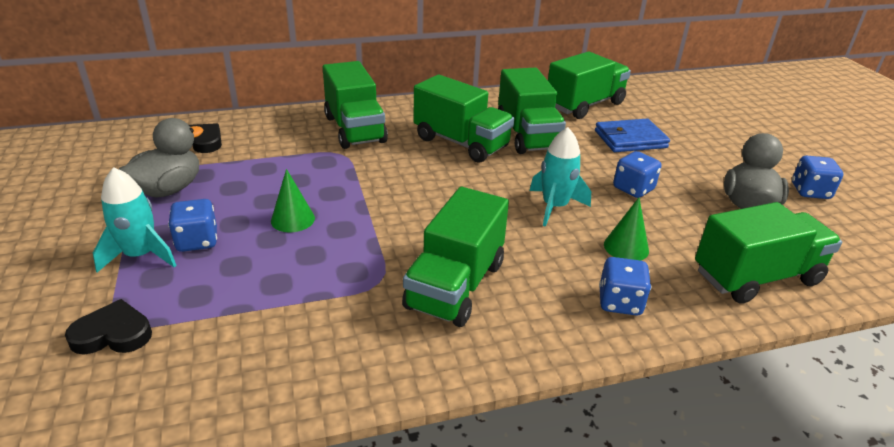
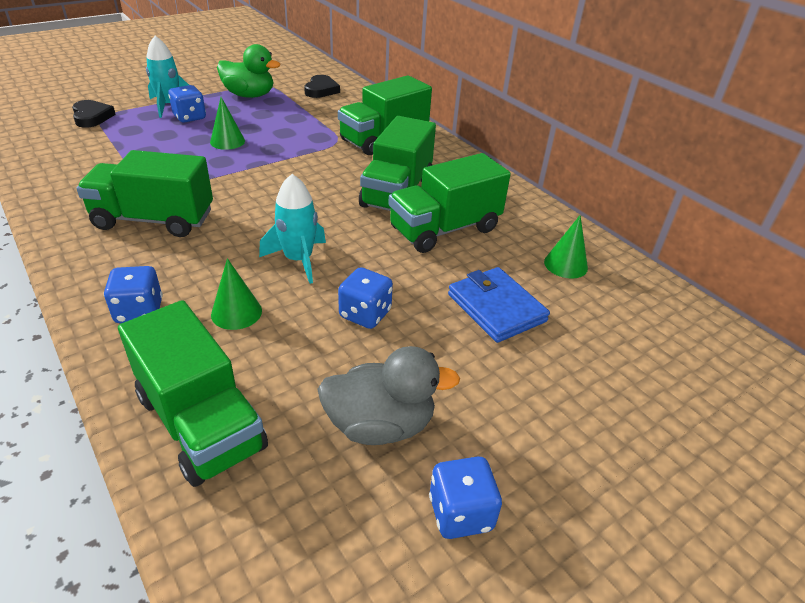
camera: 70 degrees right, 5 degrees up
grey duck [119,118,203,198] -> green duck [217,44,280,98]
green truck [548,52,631,119] -> green cone [544,215,588,279]

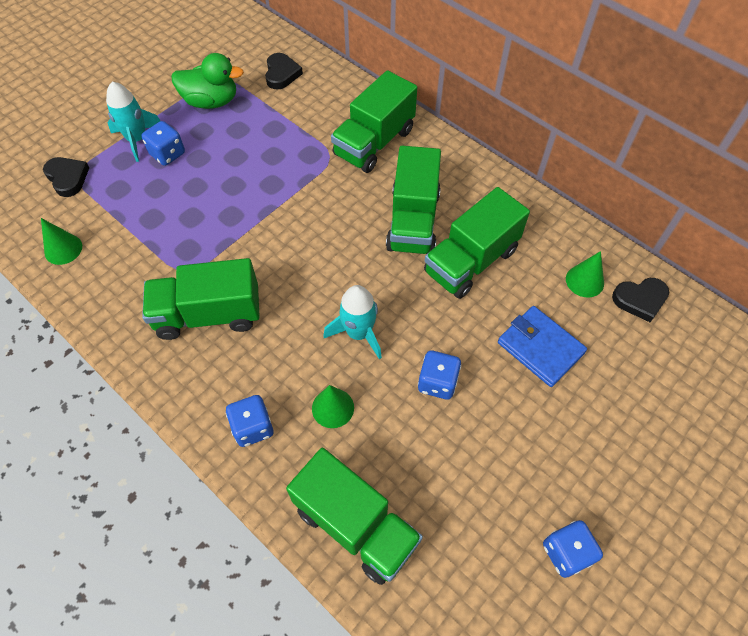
camera: 10 degrees left, 20 degrees up
green cone [210,97,245,150] -> green cone moved to [41,218,82,265]
grey duck [317,346,460,445] -> none
none -> black heart [612,278,669,322]

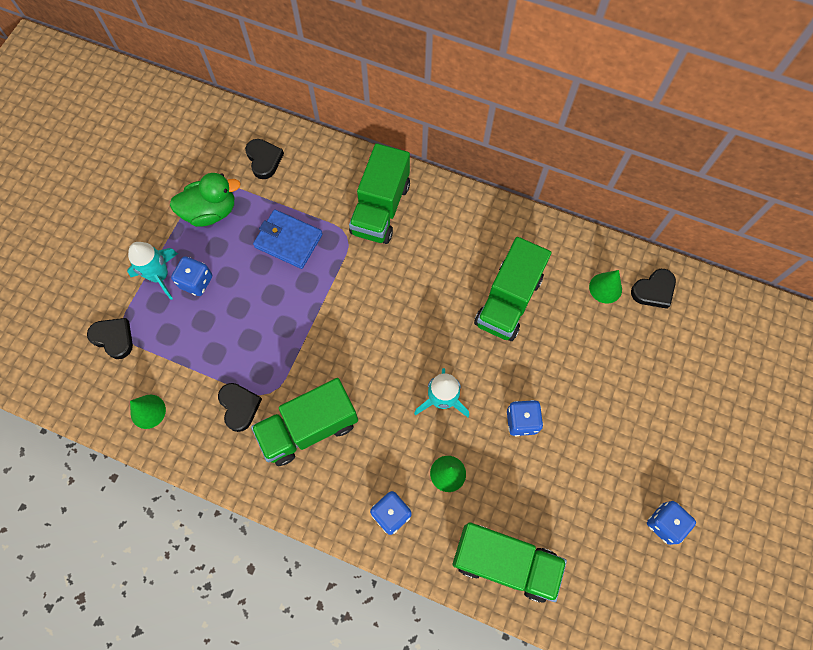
camera: 20 degrees left, 10 degrees up
green truck [386,146,441,254] -> none
blue wallet [498,306,587,387] -> blue wallet moved to [253,209,323,269]
none -> black heart [218,383,262,432]

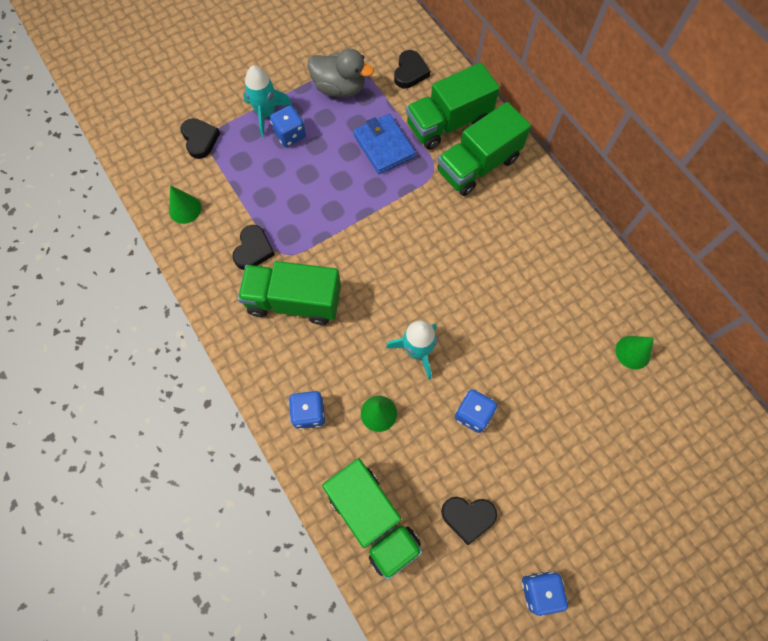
camera: 35 degrees right, 0 degrees up
green duck [170,173,241,227] -> grey duck [308,49,374,98]
green truck [474,237,551,341] -> green truck moved to [406,63,500,150]
black heart [631,269,676,309] -> black heart moved to [441,497,497,545]

